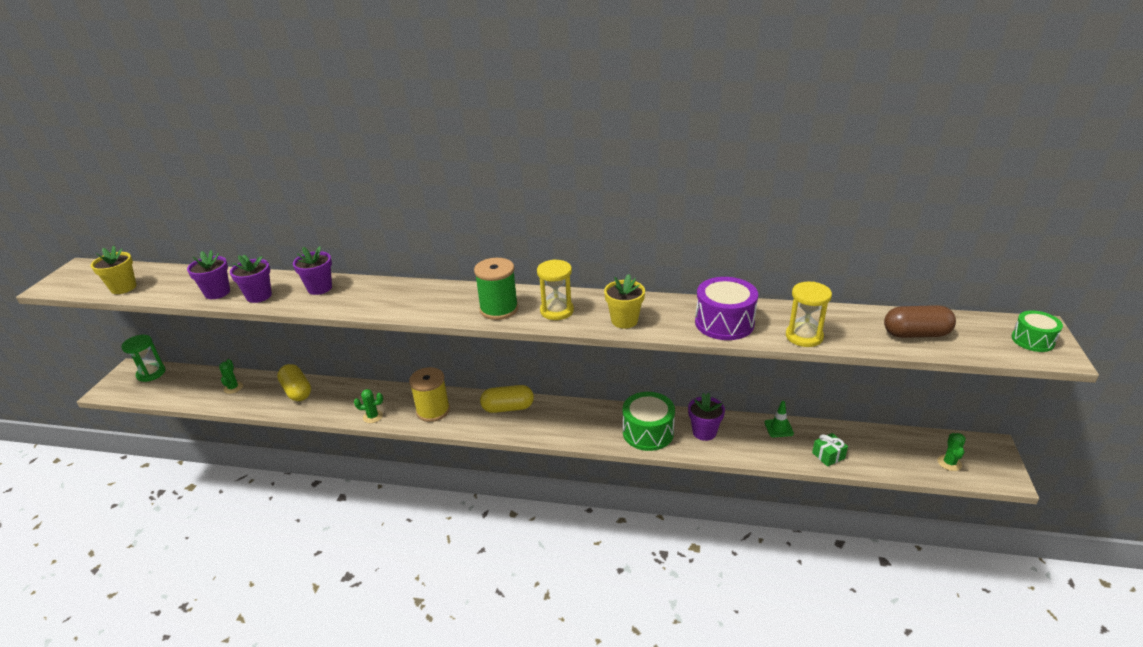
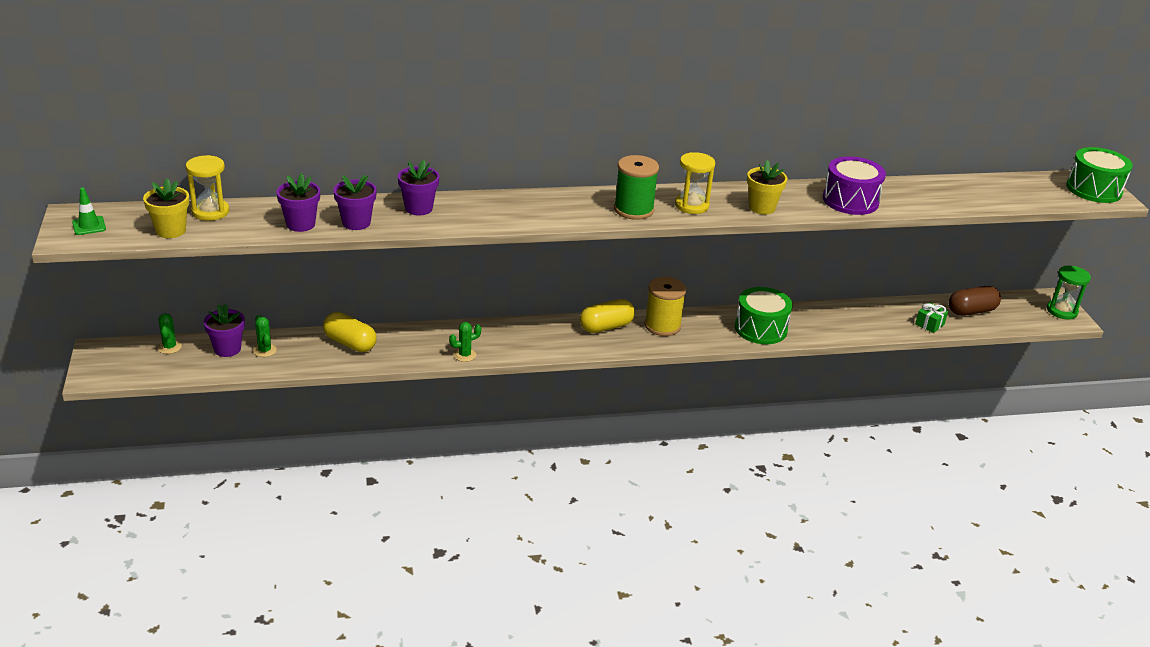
camera: 25 degrees left, 0 degrees up
green hourglass [121,335,165,382] -> green hourglass moved to [1047,266,1091,319]
yellow spool [409,367,450,422] -> yellow spool moved to [644,277,686,336]
purple flower pot [688,393,725,441] -> purple flower pot moved to [204,304,245,357]
green traffic cone [764,401,794,437] -> green traffic cone moved to [72,188,106,235]
yellow hourglass [786,282,832,347] -> yellow hourglass moved to [186,155,229,221]
brown capsule [884,305,956,338] -> brown capsule moved to [949,286,1001,316]
green cactus [938,433,966,471] -> green cactus moved to [158,313,182,354]
green drum [1011,311,1063,352] -> green drum [1066,147,1133,203], size x1.65

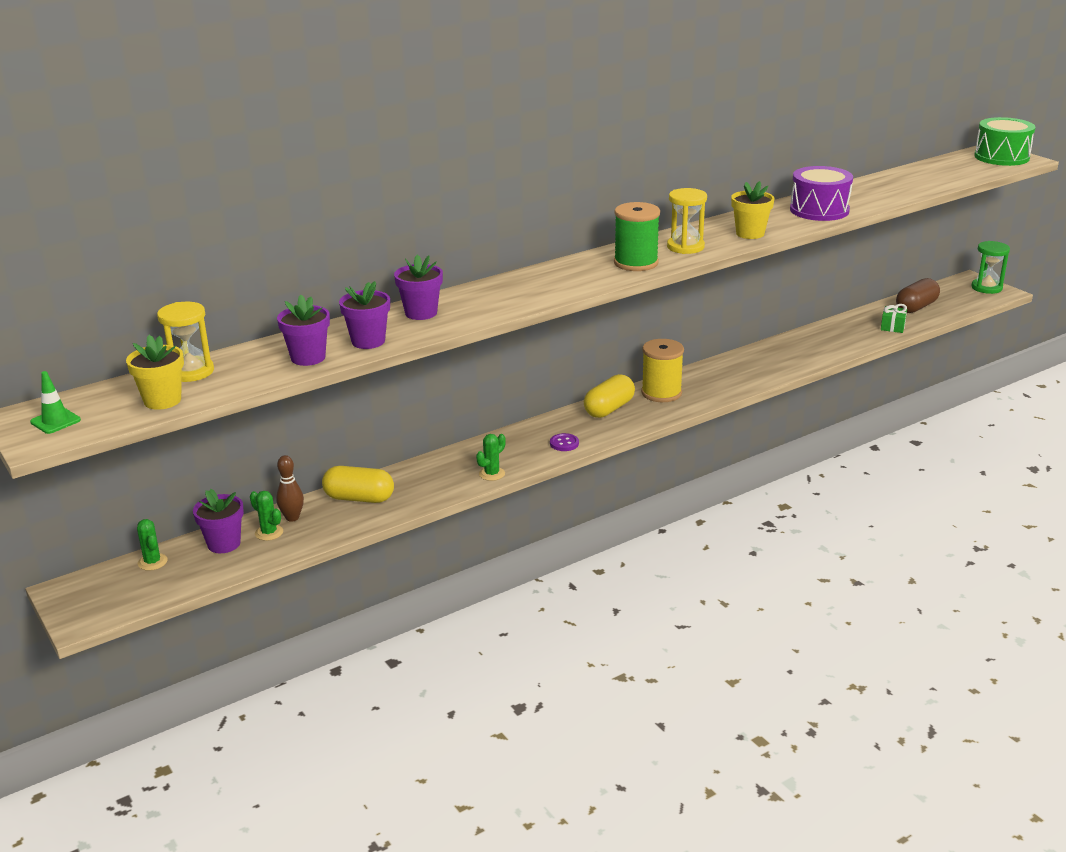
camera: 20 degrees left, 5 degrees down
green drum [735,287,793,344] -> none
none -> brown bowling pin [276,455,304,522]
none -> purple button [550,433,579,451]

